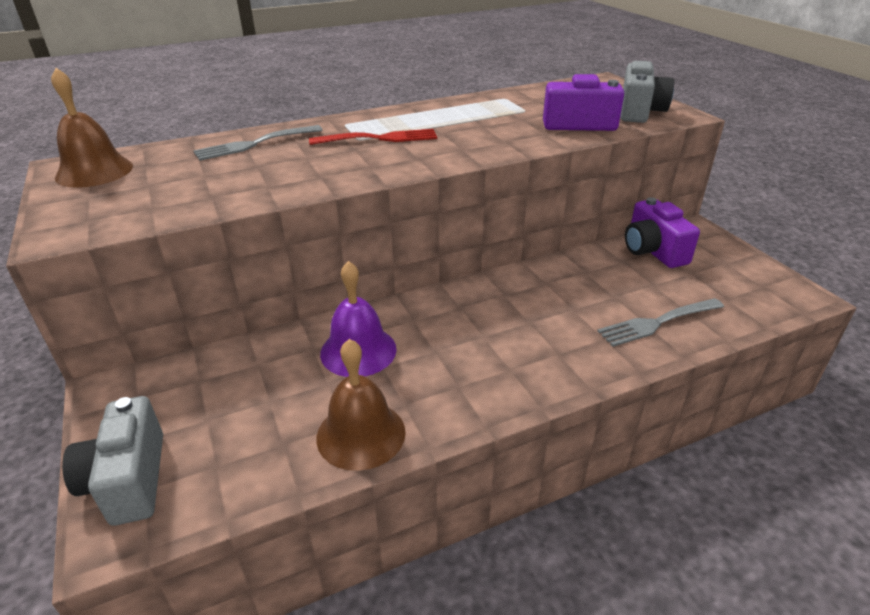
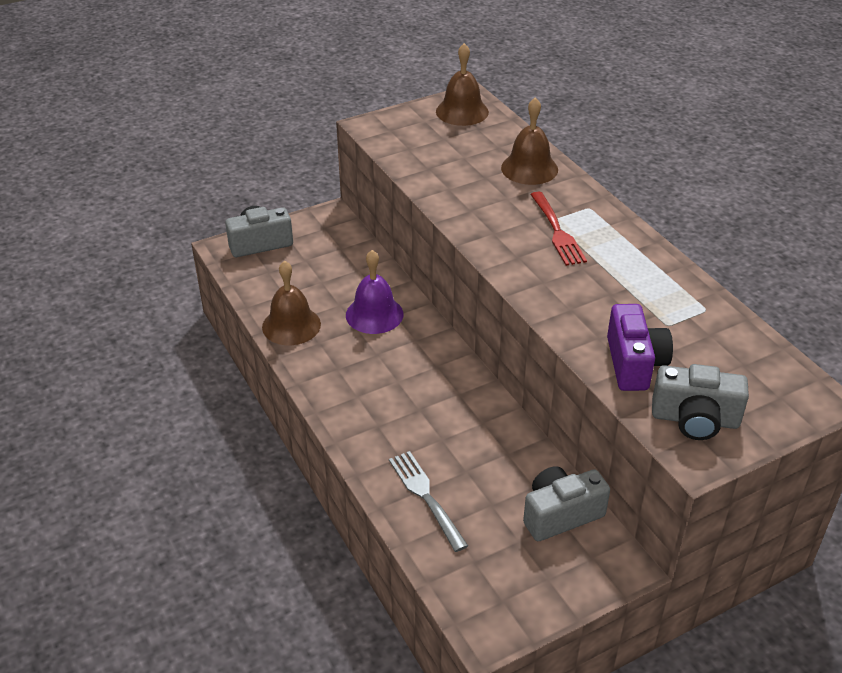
camera: 85 degrees right, 5 degrees up
grey fork [193,125,323,161] -> brown bell [501,97,558,185]
purple camera [625,197,700,268] -> grey camera [523,466,610,541]

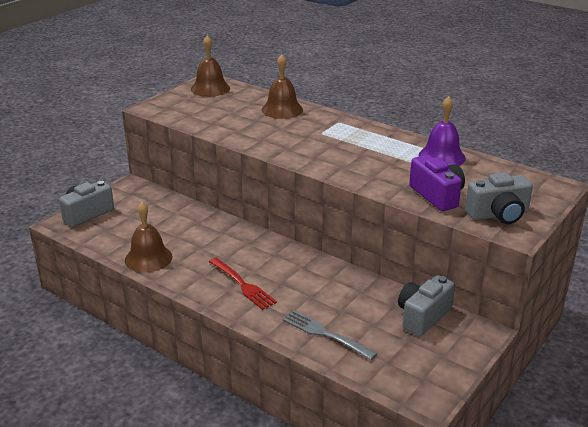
camera: 25 degrees left, 10 degrees down
purple bell [346,250,403,334] -> purple bell moved to [418,96,466,166]
red fork [530,191,587,266] -> red fork moved to [209,258,277,310]

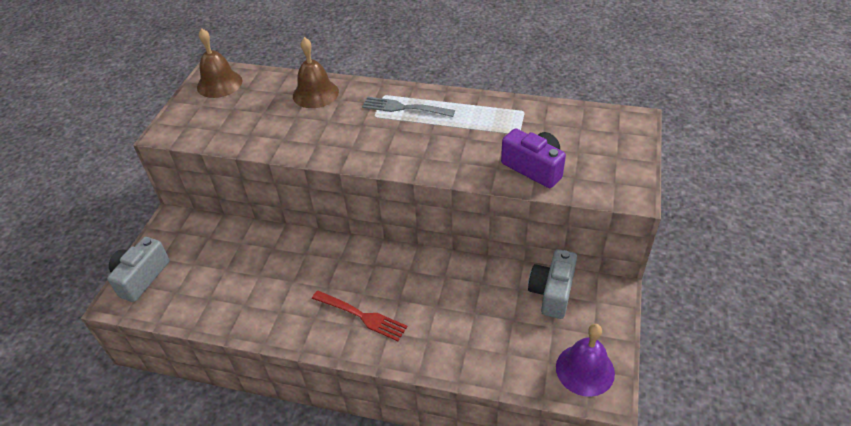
camera: 20 degrees left, 15 degrees up
brown bell [125,202,172,272] -> none
grey fork [283,310,377,360] -> grey fork moved to [362,97,455,117]
purple bell [418,96,466,166] -> purple bell moved to [556,324,615,397]
grey camera [465,172,533,224] -> none

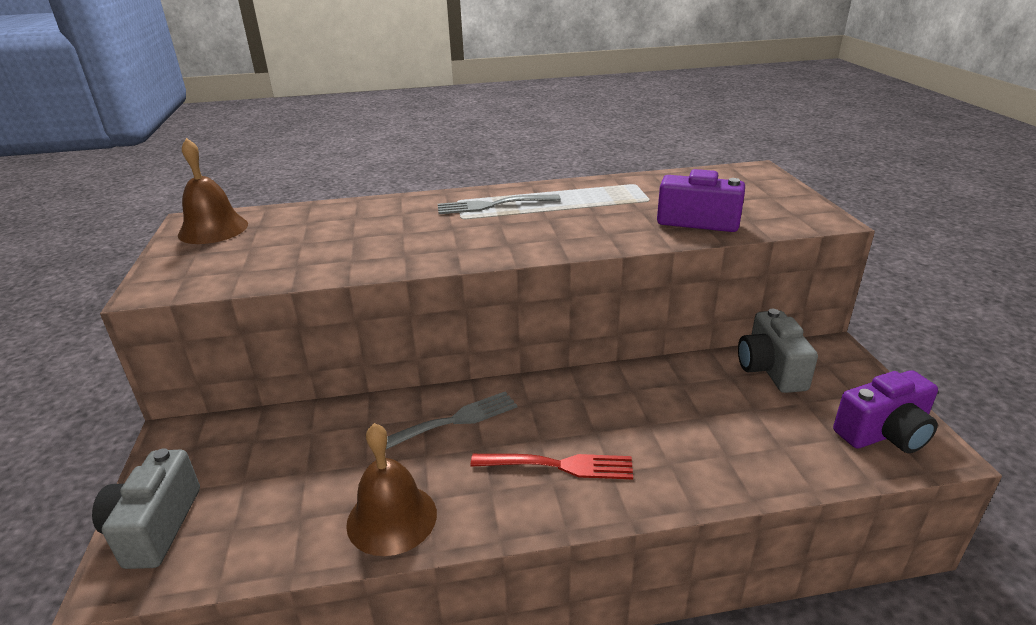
camera: 25 degrees left, 15 degrees down
brown bell [293,37,339,108] -> brown bell moved to [346,423,437,556]
purple bell [556,324,615,397] -> purple camera [833,370,938,453]
none -> grey fork [386,391,517,449]

